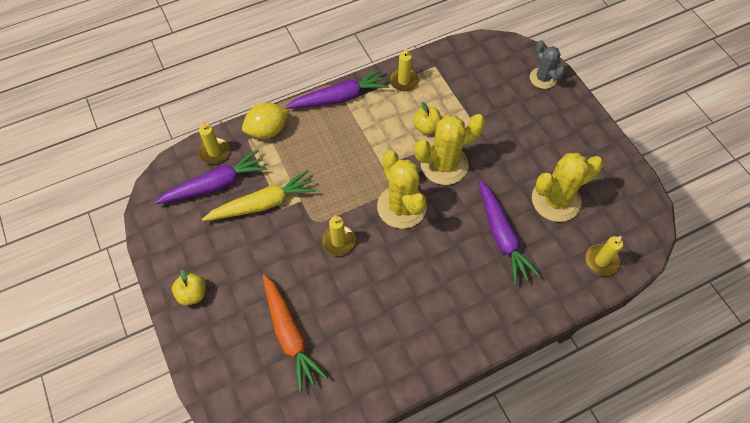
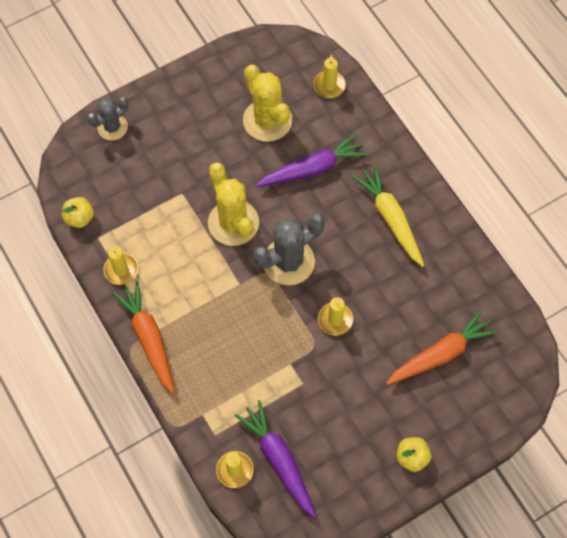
camera: 95 degrees left, 5 degrees up
yellow carrot [202,170,317,221] -> yellow carrot moved to [352,165,424,267]
yellow lemon [242,103,289,139] -> none
purple carrot [285,69,389,109] -> orange carrot [112,281,175,394]
yellow cactus [377,150,427,229] -> grey cactus [253,213,325,285]
yellow apple [413,102,442,135] -> yellow apple moved to [62,197,94,228]

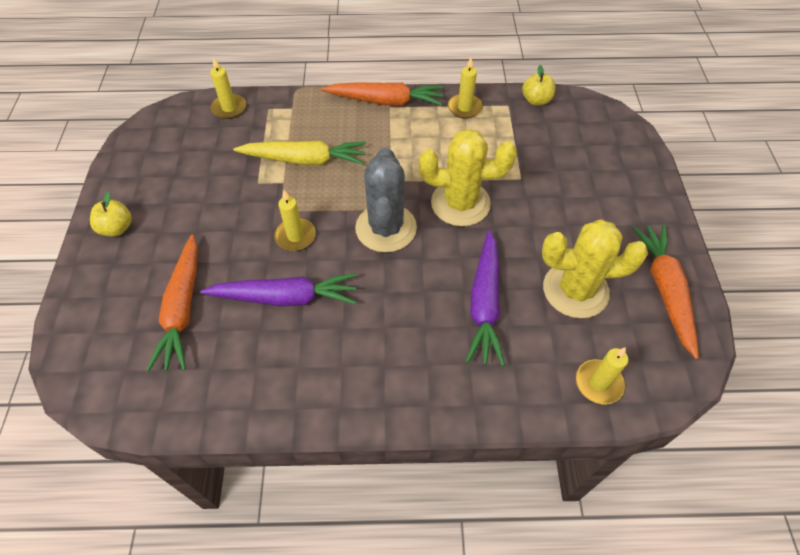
camera: 120 degrees right, 10 degrees down
grey cactus [87,97,128,140] -> none
purple carrot [235,400,316,518] -> purple carrot moved to [200,273,357,306]
yellow carrot [352,165,424,267] -> yellow carrot moved to [233,140,366,165]
none -> orange carrot [632,225,699,359]

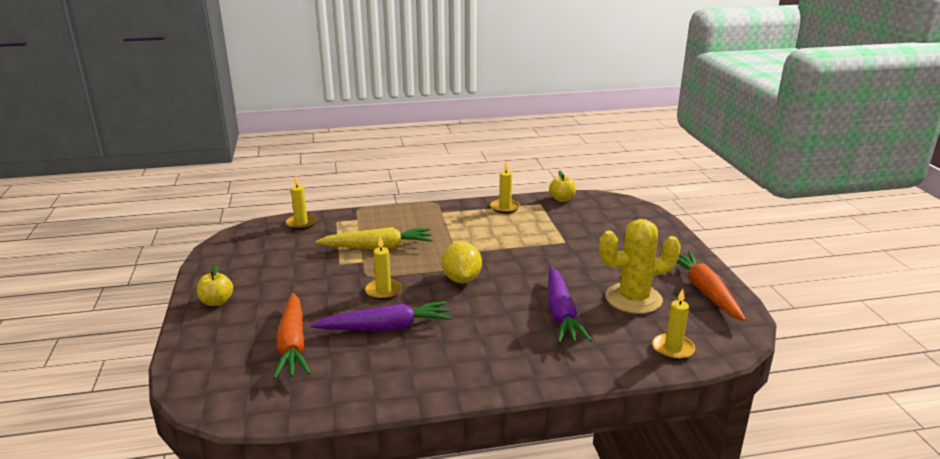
camera: 10 degrees left, 30 degrees down
orange carrot [321,82,444,106] -> none
grey cactus [355,147,417,253] -> yellow lemon [442,241,482,283]
yellow cactus [419,129,517,226] -> none

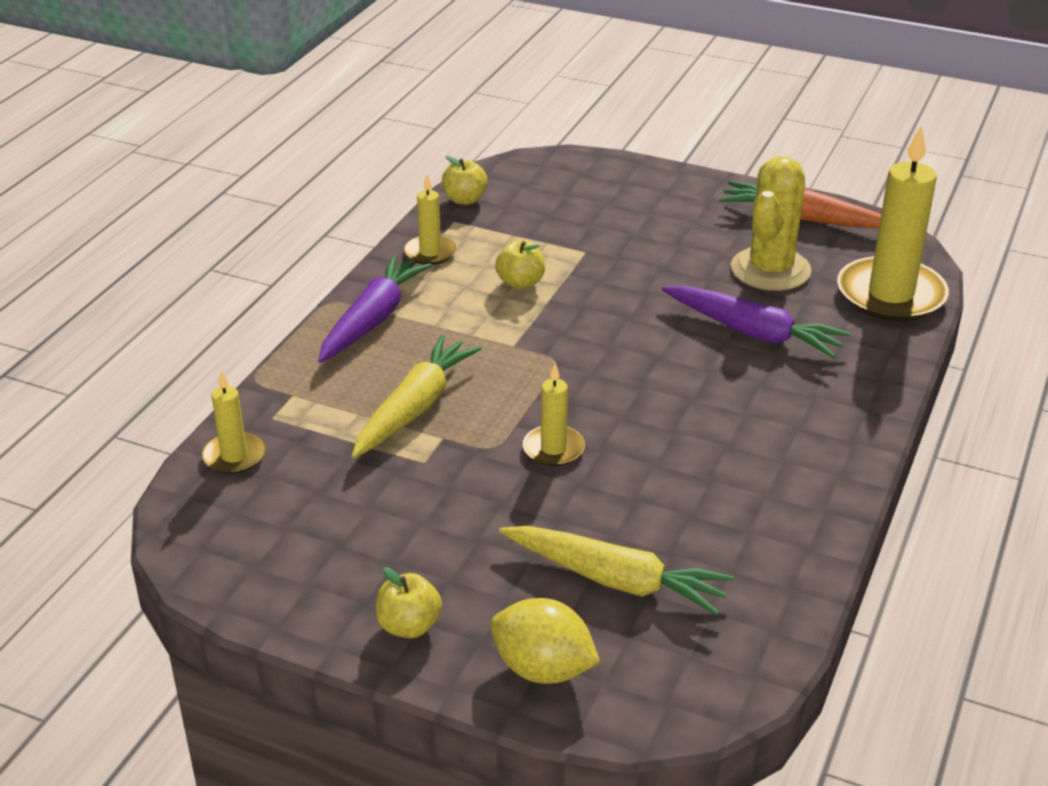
camera: 55 degrees left, 10 degrees up
orange carrot [273,293,311,379] -> yellow carrot [499,526,734,616]
purple carrot [310,301,452,331] -> purple carrot moved to [318,255,432,363]
yellow lemon [442,241,482,283] -> yellow lemon moved to [490,598,600,684]
yellow candle [652,289,695,360] -> yellow candle [837,126,949,322], size x2.01
none -> yellow apple [495,240,545,289]

